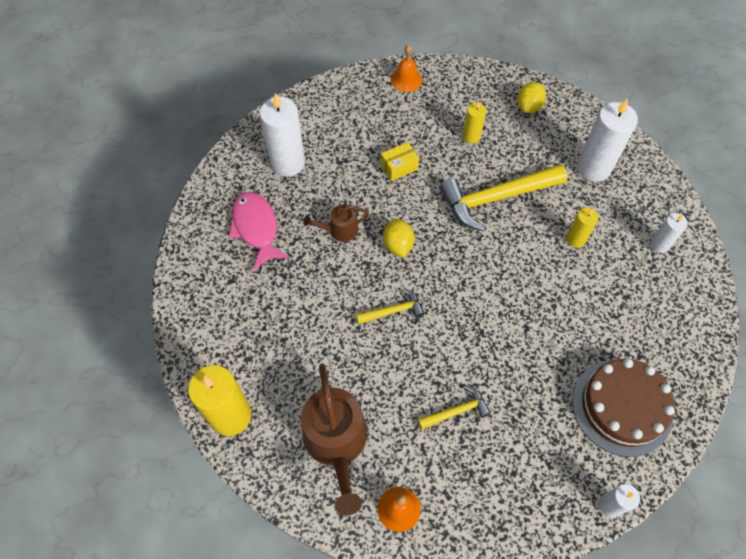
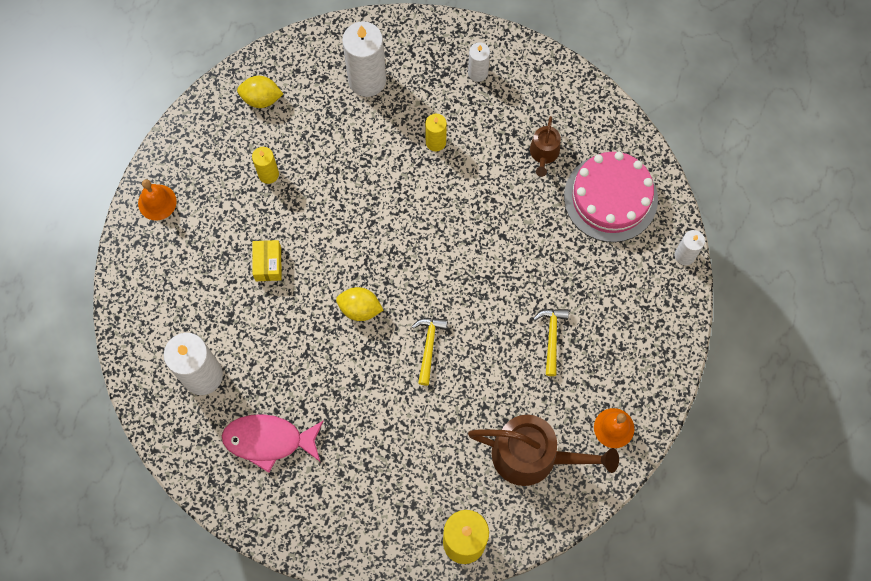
camera: 65 degrees left, 10 degrees up
brown watering can [304,205,369,242] -> brown watering can moved to [530,116,561,177]
yellow hammer [439,164,567,232] -> none
yellow lemon [517,82,546,113] -> yellow lemon turned 45 degrees counterclockwise [237,76,283,108]
brown cake [572,359,675,457] -> pink cake [564,152,658,242]

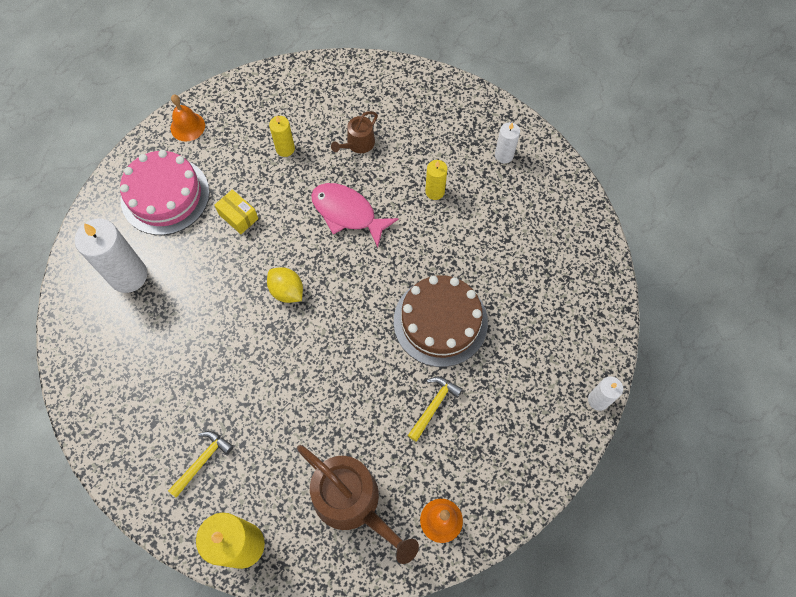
camera: 30 degrees right, 5 degrees down
pink fish [222,414,324,473] -> pink fish moved to [311,183,399,248]
yellow lemon [237,76,283,108] -> none
yellow box [253,240,281,281] -> yellow box turned 75 degrees counterclockwise [214,189,258,234]
white candle [342,21,386,97] -> none
yellow hammer [412,318,448,385] -> yellow hammer moved to [168,431,234,498]
brown watering can [530,116,561,177] -> brown watering can moved to [331,111,378,153]
pink cake [564,152,658,242] -> pink cake moved to [120,150,210,235]
none -> brown cake [394,275,488,367]

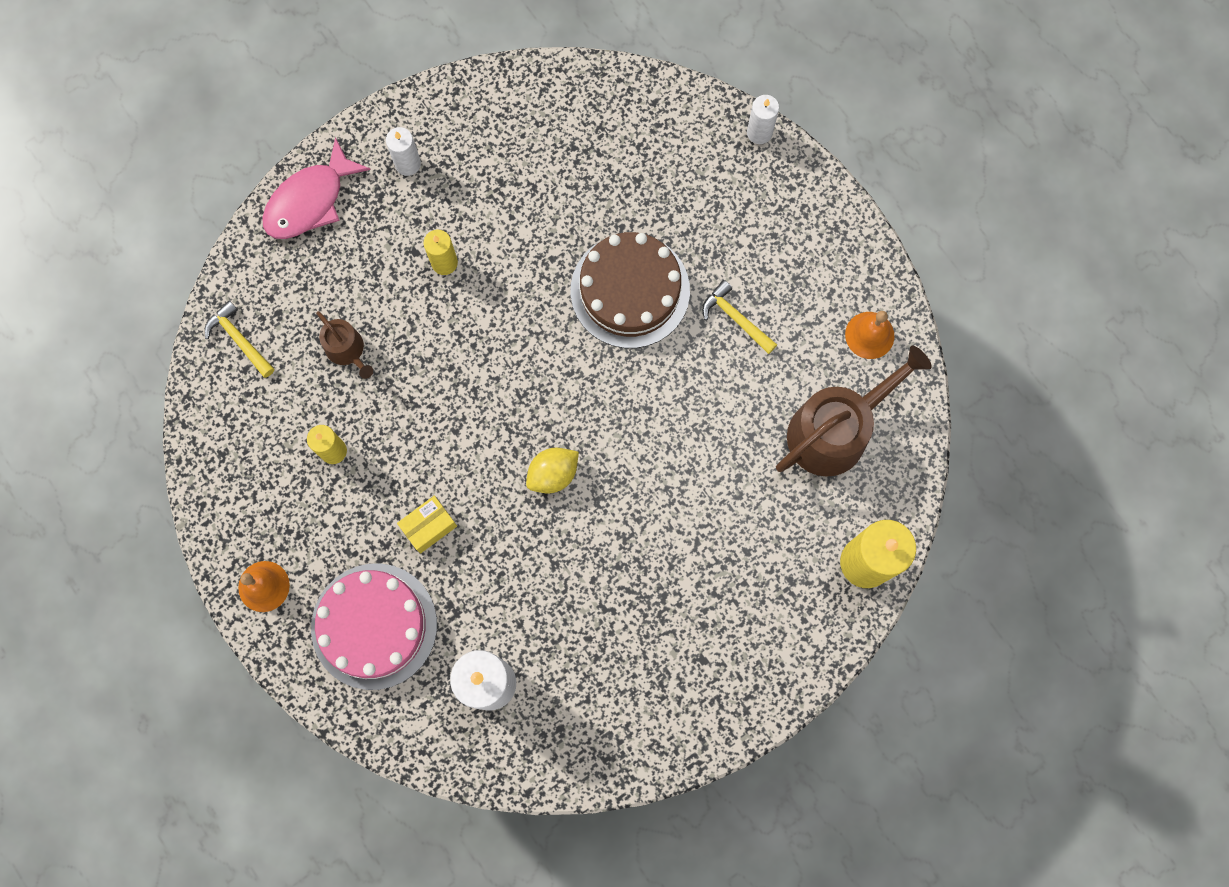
camera: 80 degrees left, 10 degrees up
yellow hammer [168,431,234,498] -> yellow hammer moved to [205,300,274,378]
pink fish [311,183,399,248] -> pink fish moved to [262,137,371,239]

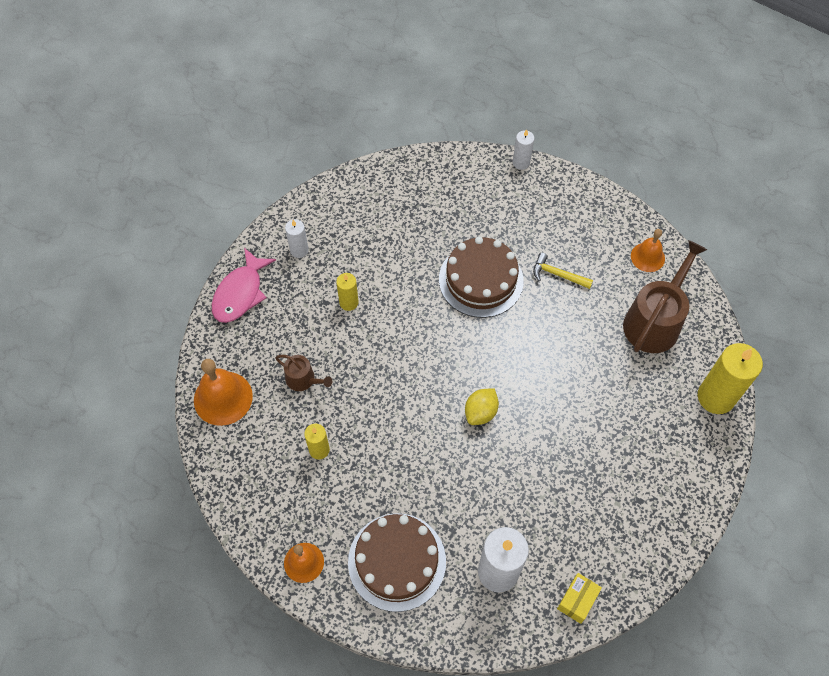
camera: 20 degrees left, 15 degrees down
yellow hammer [205,300,274,378] -> orange bell [194,359,253,426]
pink cake [311,563,437,690] -> brown cake [348,513,446,612]
yellow box [397,496,457,554] -> yellow box moved to [557,573,602,624]

